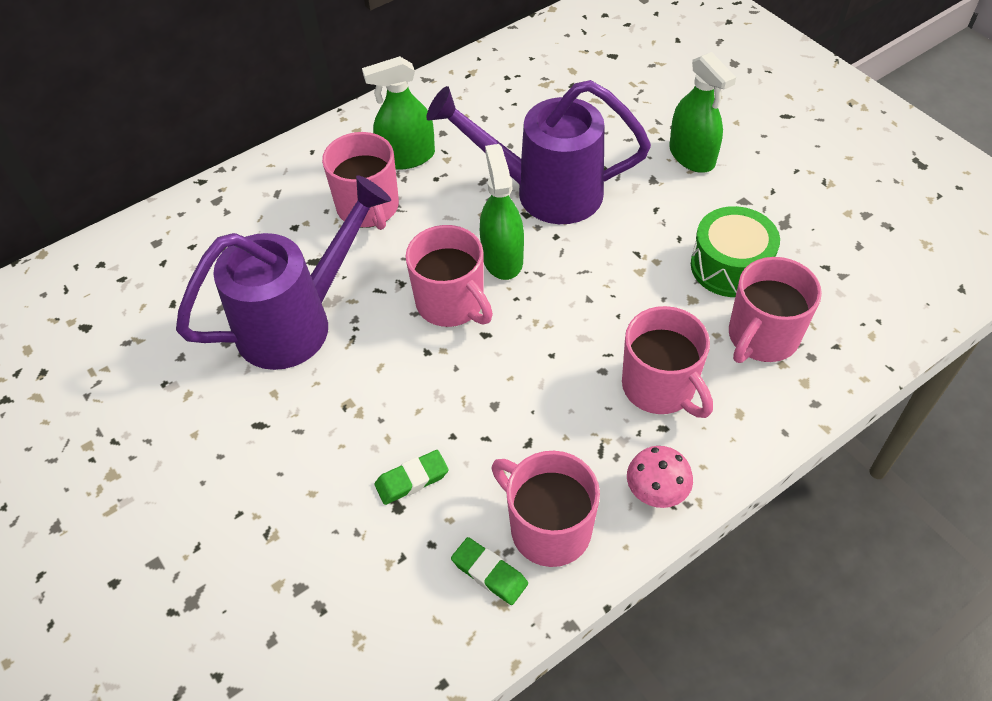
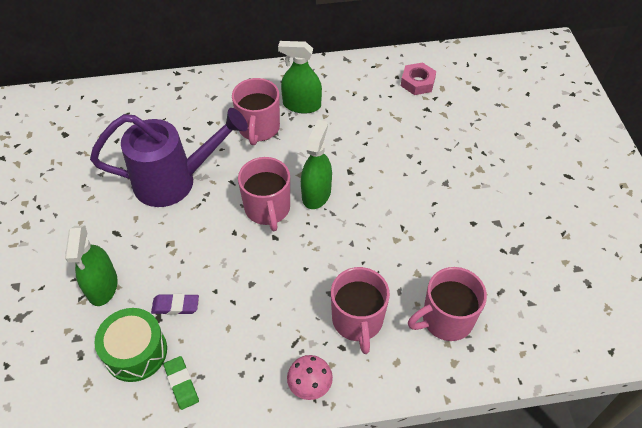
camera: 25 degrees right, 0 degrees up
green eraser [374,450,449,505] -> purple eraser [151,294,199,315]
purple watering can [426,80,651,224] -> none
pink mug [492,451,600,567] -> none
green spray bottle [669,52,736,173] -> green spray bottle moved to [65,225,118,306]
green drum [691,206,780,297] -> green drum moved to [94,308,167,382]
none -> pink nut [401,62,436,95]

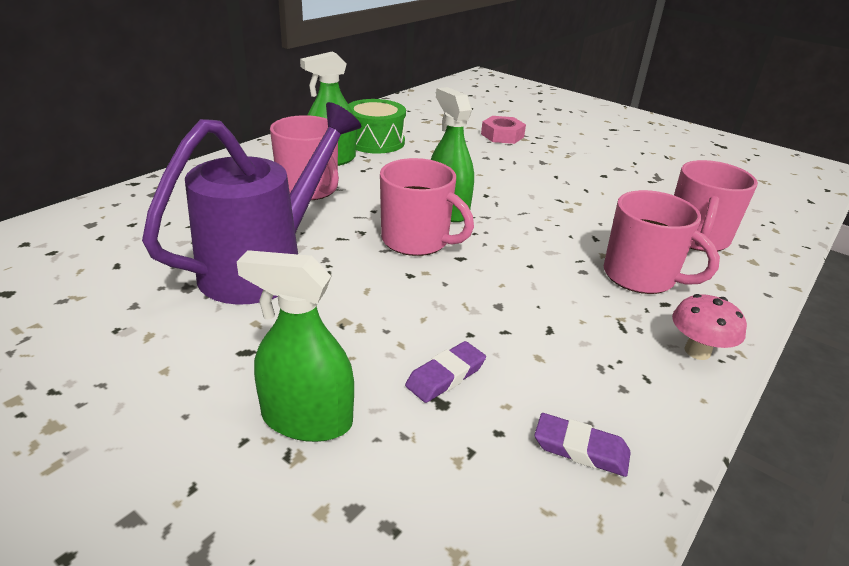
camera: 45 degrees left, 20 degrees down
green spray bottle [65,225,118,306] -> green spray bottle turned 150 degrees clockwise [237,250,354,442]
green drum [94,308,167,382] -> green drum moved to [349,99,406,154]
green eraser [164,356,199,410] -> purple eraser [534,413,631,477]
pink nut [401,62,436,95] -> pink nut moved to [481,116,526,144]

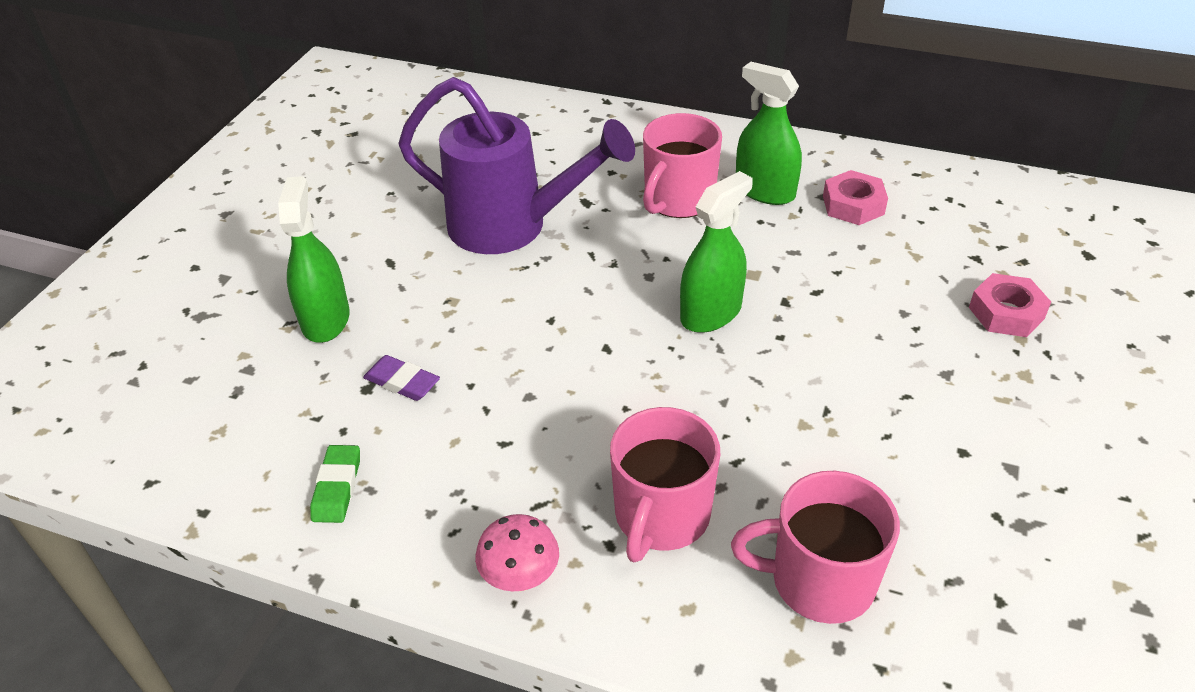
camera: 75 degrees right, 10 degrees up
green drum [349,99,406,154] -> pink nut [823,170,888,225]
pink mug [380,158,474,256] -> none
purple eraser [534,413,631,477] -> green eraser [310,445,360,523]

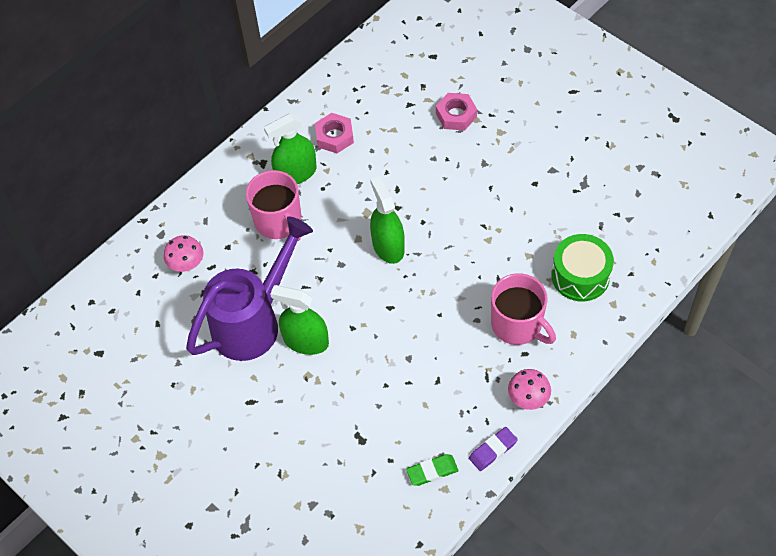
camera: 65 degrees left, 15 degrees up
green spray bottle [278,176,350,343] -> green spray bottle moved to [270,285,329,355]
green eraser [310,445,360,523] -> green eraser turned 45 degrees counterclockwise [406,454,459,486]
purple eraser [363,355,440,401] -> purple eraser moved to [469,427,518,471]
pink mug [731,471,900,624] -> green drum [551,234,614,301]
none -> pink mushroom [164,235,203,272]

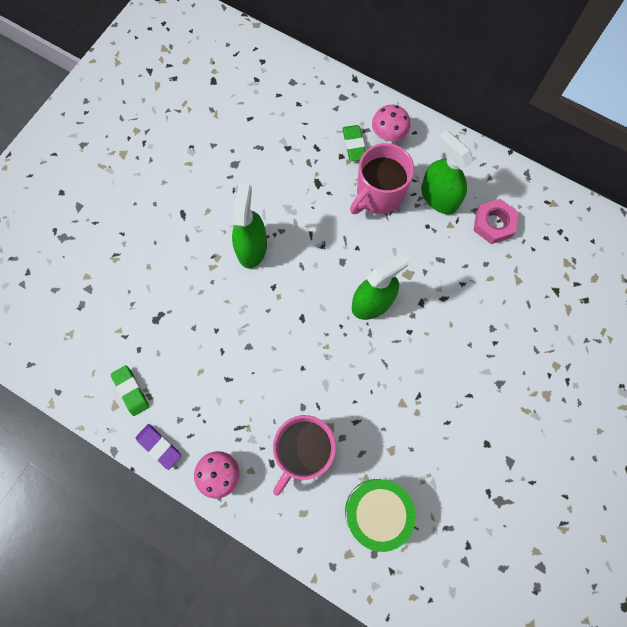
camera: 75 degrees right, 15 degrees up
pink mushroom [164,235,203,272] -> pink mushroom moved to [372,105,410,141]
purple watering can [186,216,313,361] -> none
pink nut [436,93,477,131] -> none
none -> green eraser [342,125,365,161]

